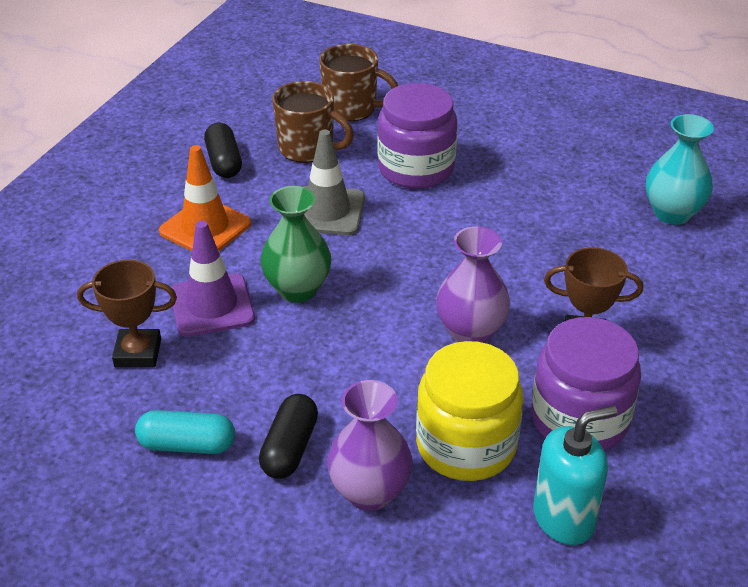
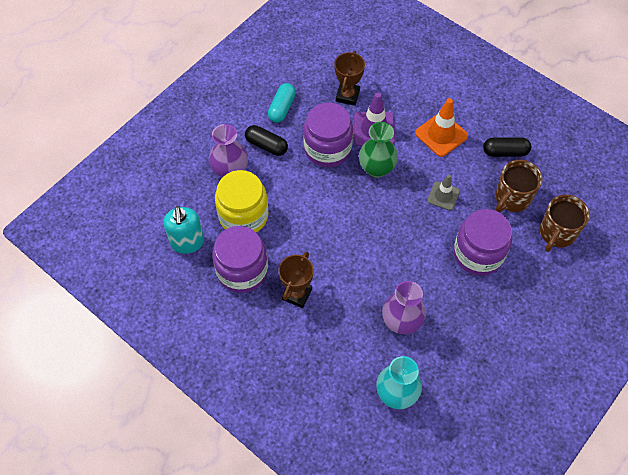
camera: 105 degrees right, 20 degrees up
grey traffic cone [303,129,365,235] -> grey traffic cone [427,175,460,210], size x0.64
purple vase [436,226,510,343] -> purple vase moved to [382,281,426,334]
none -> purple jar [303,103,353,167]

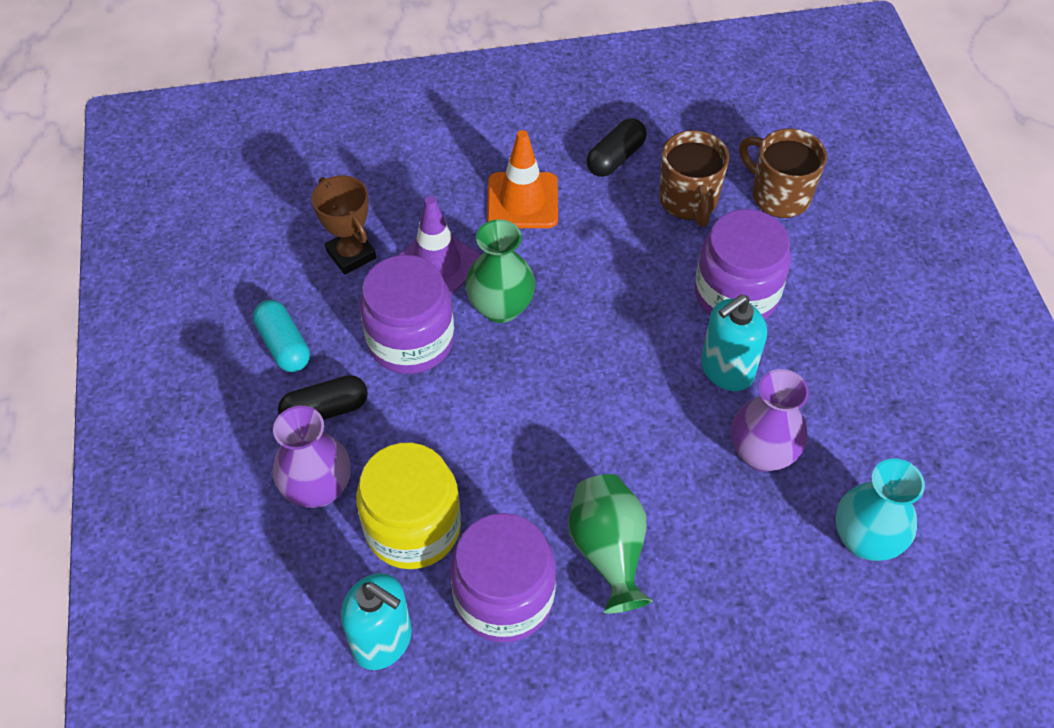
camera: 50 degrees left, 5 degrees down
brown trophy [278,252,314,308] -> green vase [568,474,653,614]
grey traffic cone [427,175,460,210] -> none
brown mug [540,195,590,252] -> brown mug turned 150 degrees clockwise [739,128,827,218]
none -> turquoise soap dispenser [701,294,767,391]

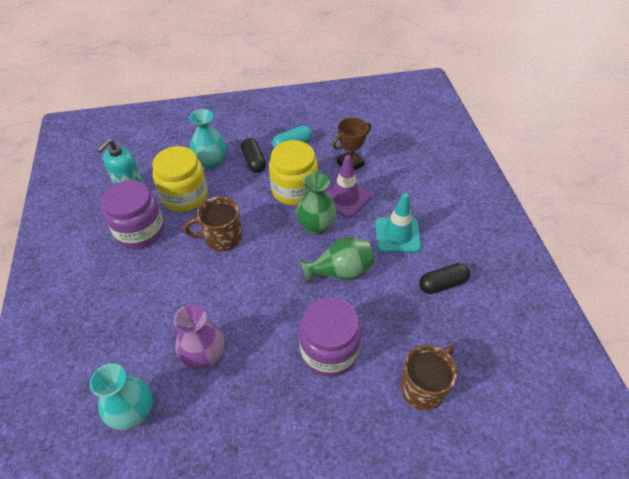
camera: 90 degrees right, 5 degrees down
purple vase [273,406,351,508] -> turquoise vase [189,109,226,169]
purple jar [360,255,454,374] -> yellow jar [269,140,318,205]
orange traffic cone [487,130,558,228] -> turquoise traffic cone [375,193,422,253]
green vase [568,474,653,614] -> green vase moved to [300,237,375,284]
black capsule [586,118,647,177] -> black capsule turned 60 degrees counterclockwise [419,263,470,294]
brown mug [659,130,729,227] -> brown mug moved to [184,196,242,251]
turquoise soap dispenser [701,294,767,391] -> none

